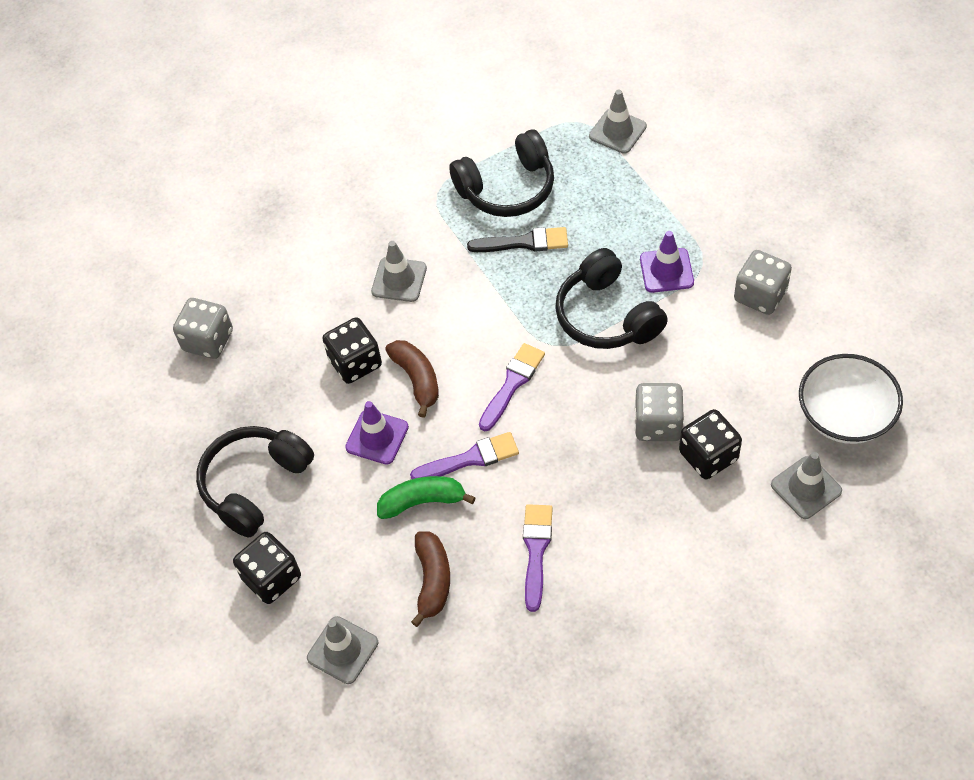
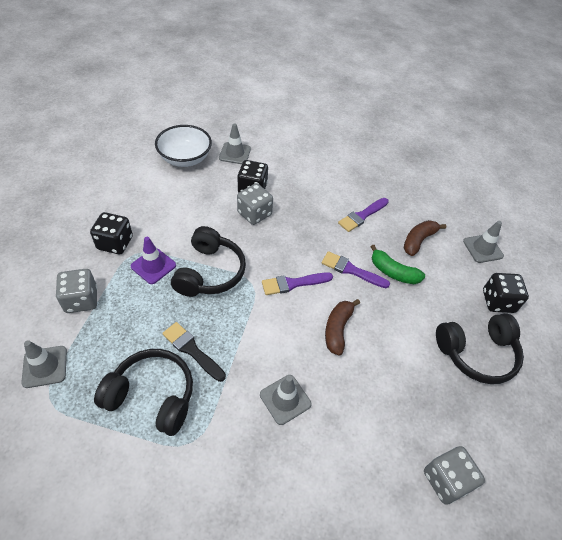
camera: 145 degrees left, 5 degrees down
black dice [322,317,382,384] -> black dice moved to [90,212,133,254]
purple traffic cone [345,401,409,465] -> none
grey dice [734,250,792,315] -> grey dice moved to [56,269,97,313]

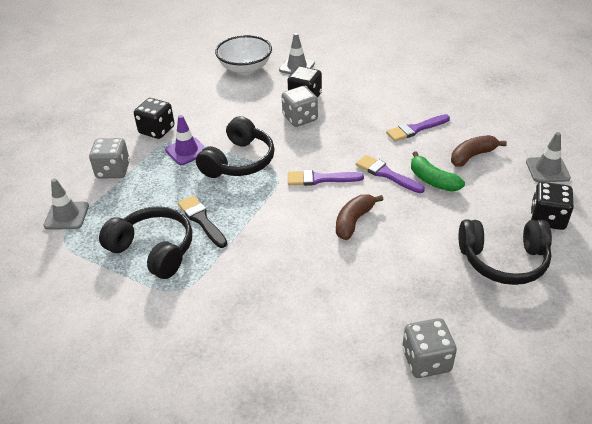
camera: 20 degrees right, 10 degrees down
grey traffic cone [260,375,311,425] -> none

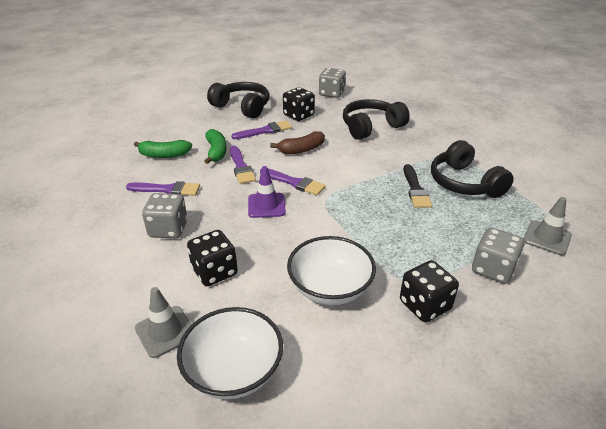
camera: 150 degrees left, 5 degrees down
purple traffic cone [165,115,206,165] -> purple traffic cone moved to [248,166,286,218]
black headphones [196,116,275,178] -> black headphones moved to [343,99,410,140]
grey dice [282,86,318,127] -> grey dice moved to [142,193,187,238]
brown banana [451,135,507,167] -> green banana [134,140,192,158]
grey traffic cone [526,132,571,182] -> none
black dice [531,182,574,230] -> black dice moved to [283,87,315,121]
none -> purple brush [231,120,292,139]
none -> white bowl [287,236,376,305]

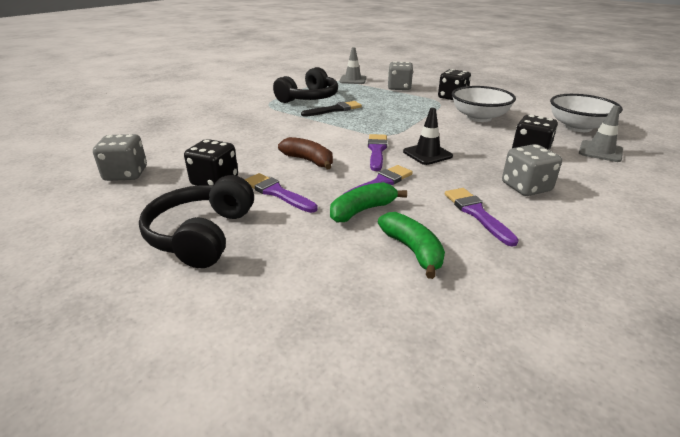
camera: 115 degrees left, 5 degrees down
purple traffic cone [248,166,286,218] -> black traffic cone [403,108,453,165]
black headphones [343,99,410,140] -> none

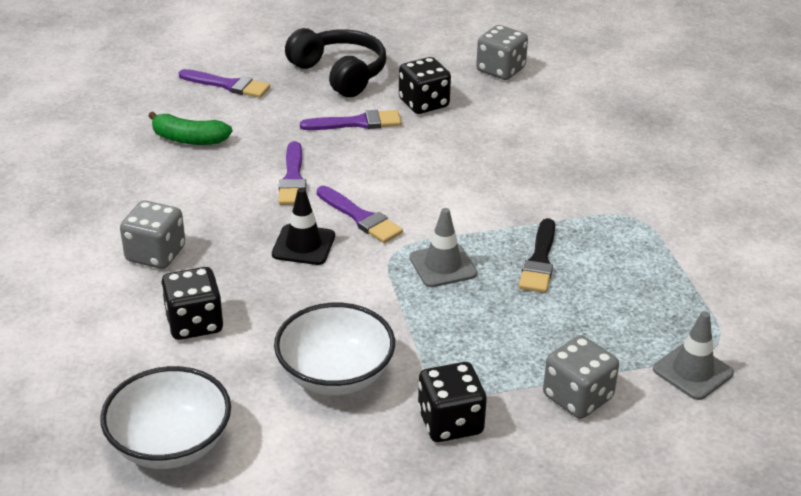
camera: 130 degrees right, 5 degrees up
black headphones [273,67,338,103] -> none
brown banana [278,137,333,169] -> none
green banana [330,182,407,223] -> none
purple brush [445,188,519,247] -> purple brush moved to [179,69,270,98]
grey traffic cone [579,106,623,162] -> grey traffic cone moved to [410,208,477,287]

